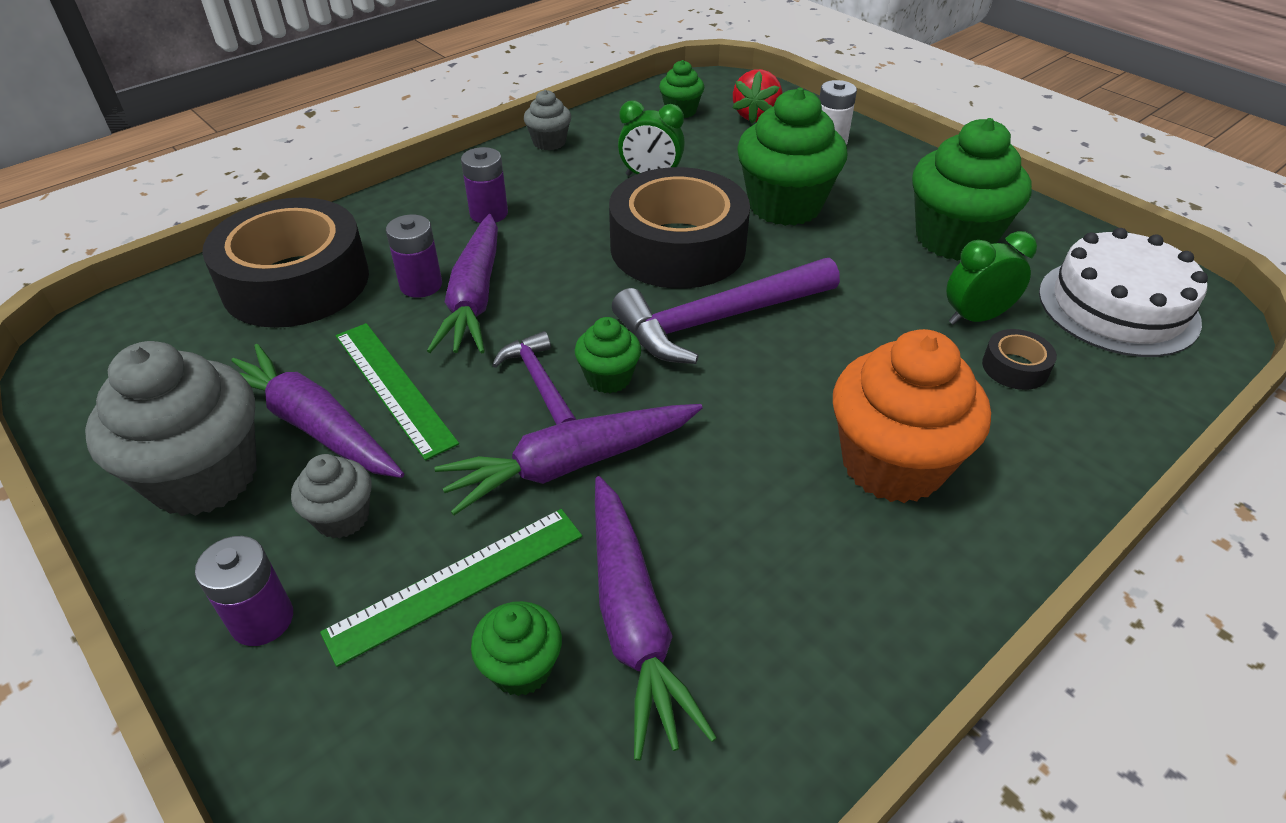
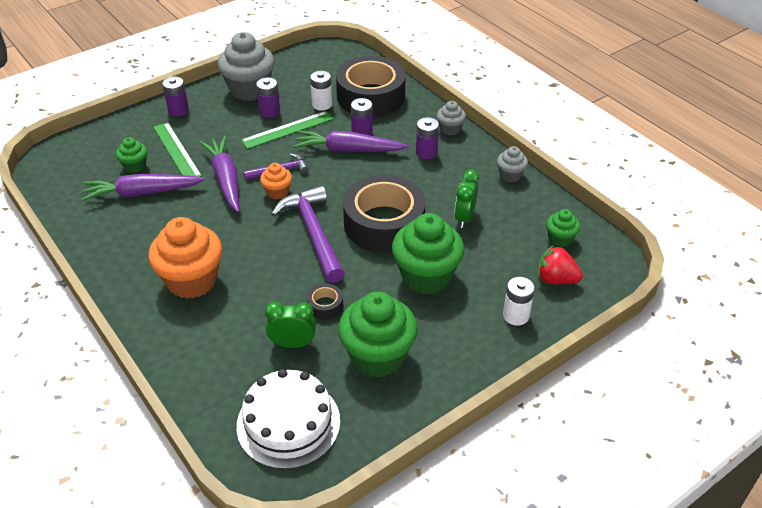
camera: 95 degrees right, 0 degrees up
purple carrot [231,344,404,478] -> purple battery [256,77,280,118]
grey cupcake [291,454,372,538] -> grey cupcake moved to [437,101,466,136]
green cupcake [575,317,641,393] -> orange cupcake [260,163,292,199]
green clock [946,231,1037,325] -> green clock turned 75 degrees counterclockwise [265,302,316,348]
black tape [982,329,1057,390] -> black tape moved to [307,284,343,319]
none -> white battery [310,71,332,110]

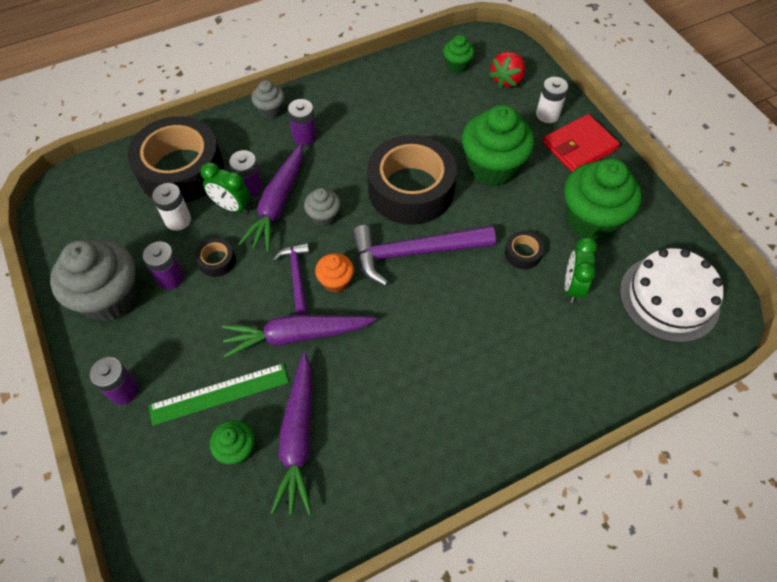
camera: 80 degrees left, 15 degrees up
orange cupcake [149,217,222,299] -> none
green ruler [241,111,334,149] -> black tape [195,238,236,277]
green clock [455,169,479,228] -> green clock moved to [200,162,251,214]
grey cupcake [497,146,528,182] -> grey cupcake moved to [304,188,341,227]
none -> red wallet [543,114,620,172]

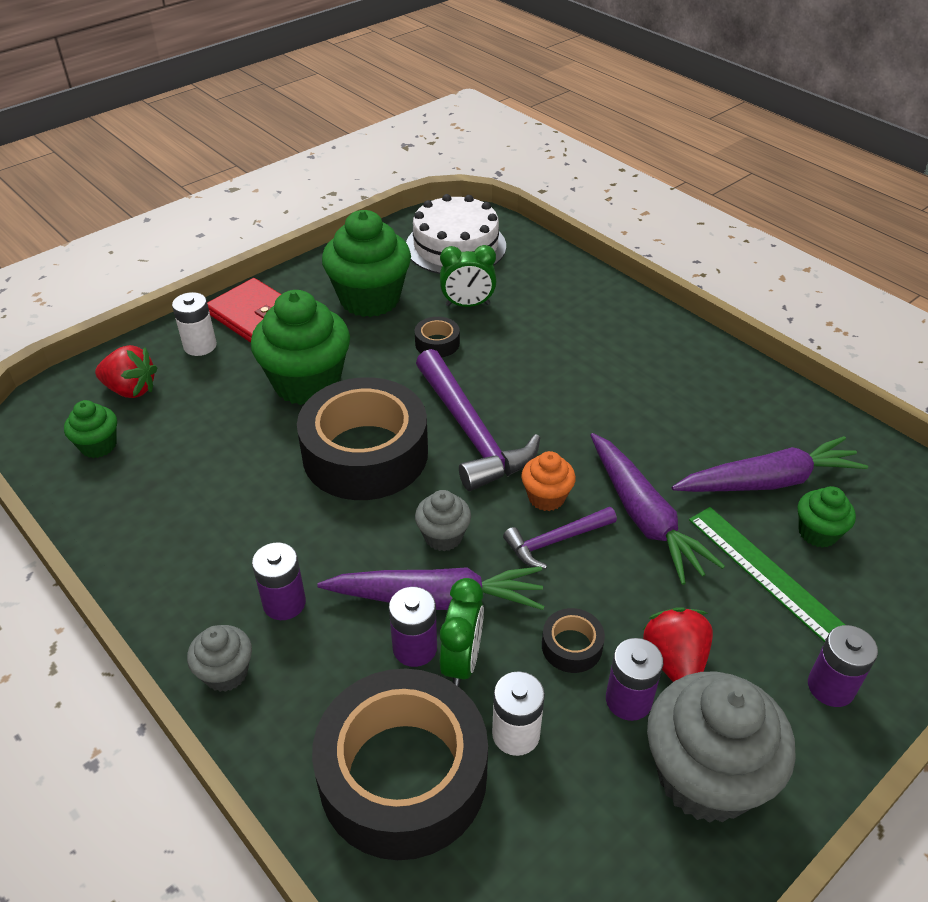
camera: 105 degrees left, 15 degrees down
none -> red strawberry [642,607,713,682]

